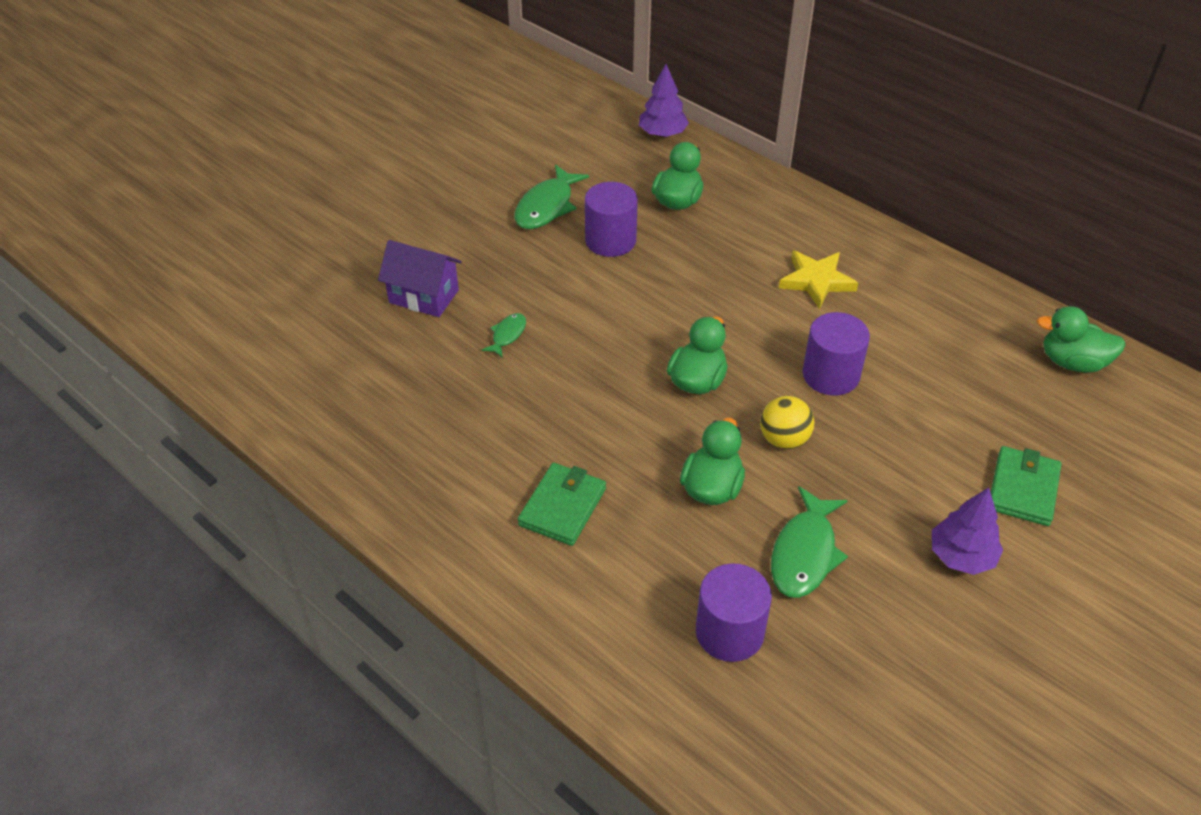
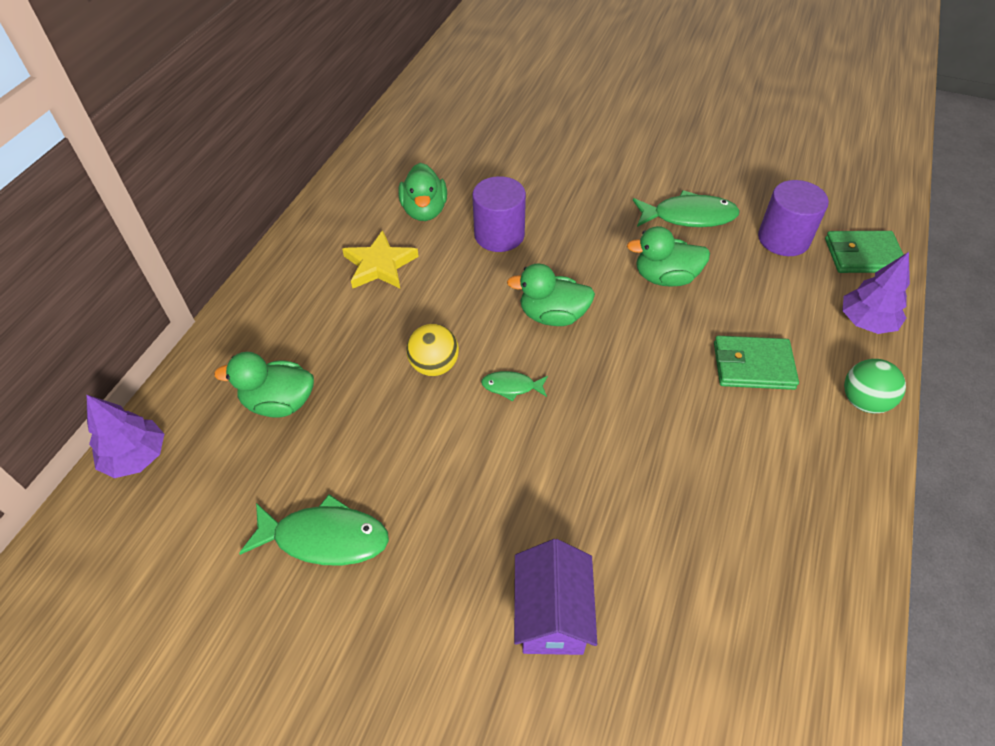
camera: 110 degrees left, 5 degrees up
green fish [482,313,526,358] -> green fish moved to [481,371,548,401]
purple cylinder [585,182,638,257] -> none
yellow ball [760,396,814,449] -> yellow ball moved to [406,324,459,376]
purple tree [932,488,1003,575] -> purple tree moved to [842,252,910,334]
green wallet [991,446,1062,526] -> green wallet moved to [825,231,904,273]
green duck [1037,306,1126,372] -> green duck moved to [398,163,447,221]
none -> green ball [844,359,906,413]

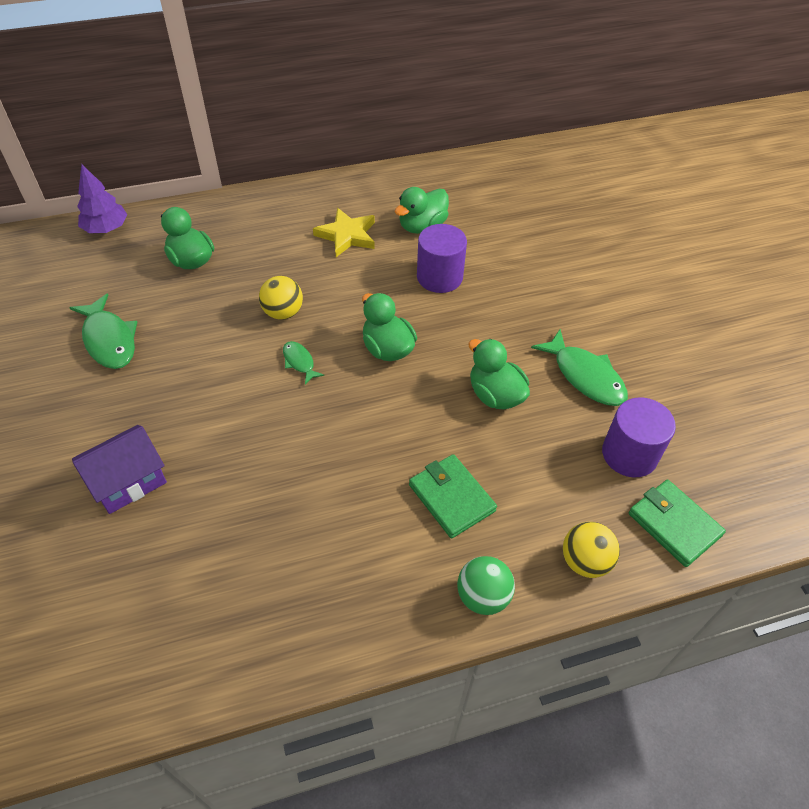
camera: 50 degrees right, 0 degrees up
purple tree [842,252,910,334] -> yellow ball [563,522,620,578]

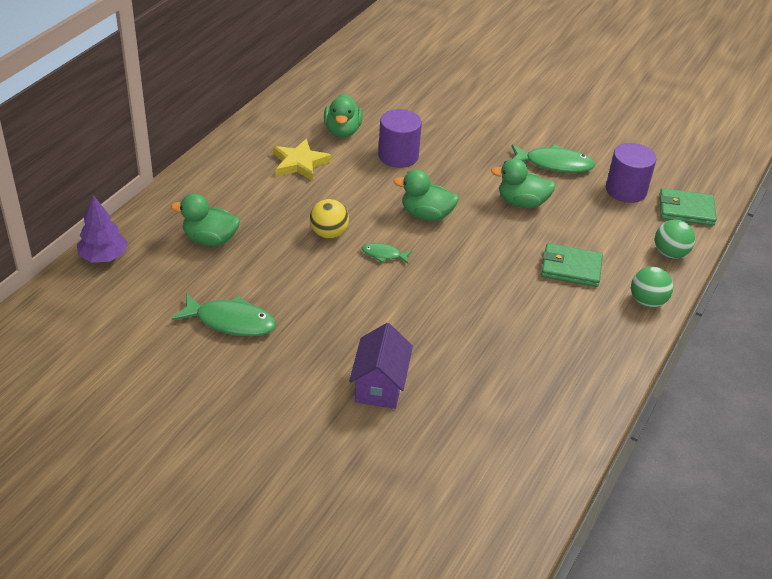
camera: 45 degrees left, 10 degrees down
yellow ball [563,522,620,578] -> green ball [655,220,695,259]

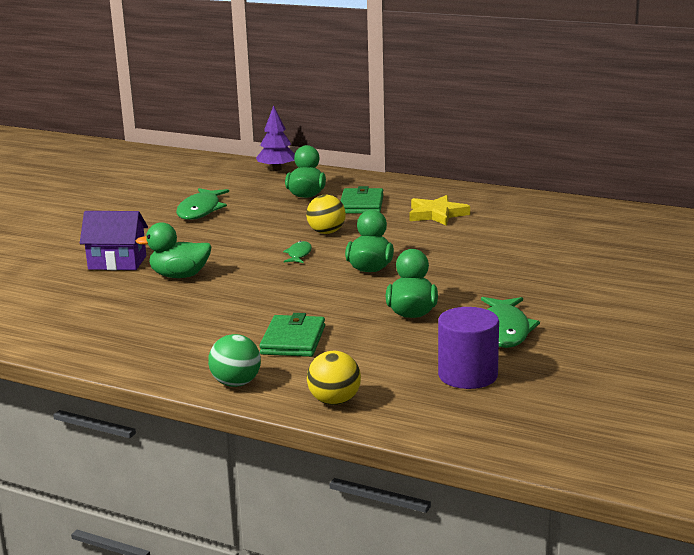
camera: 90 degrees right, 20 degrees down
green duck [324,94,363,138] -> green duck moved to [136,222,212,278]
purple cylinder [378,109,422,168] -> none
green ball [655,220,695,259] -> yellow ball [307,351,361,405]
green wallet [659,188,717,226] -> green wallet moved to [340,186,383,214]

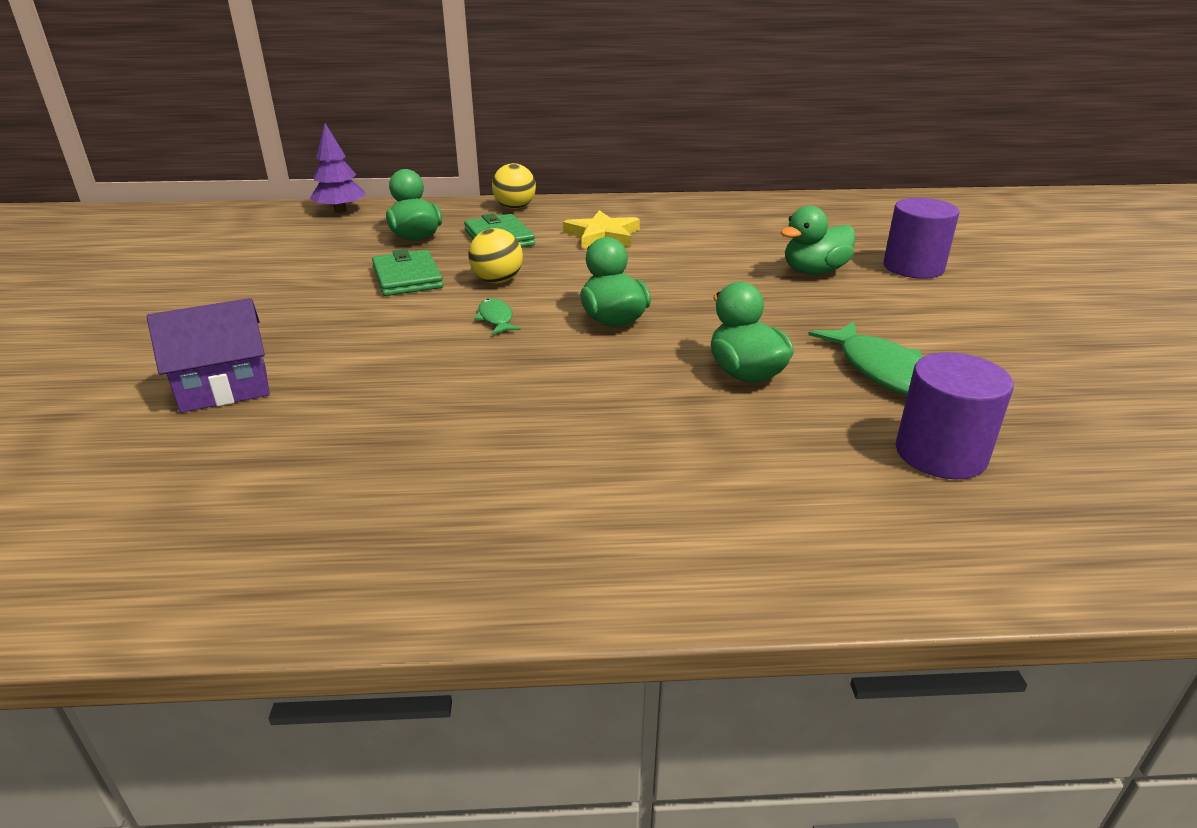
camera: 30 degrees left, 10 degrees up
green duck [136,222,212,278] -> green duck moved to [780,206,855,275]
green fish [176,188,229,220] -> none
green ball [208,334,261,387] -> none
green wallet [259,313,325,357] -> green wallet moved to [372,249,443,296]
yellow ball [307,351,361,405] -> yellow ball moved to [492,163,536,209]
none -> purple cylinder [883,198,960,279]

